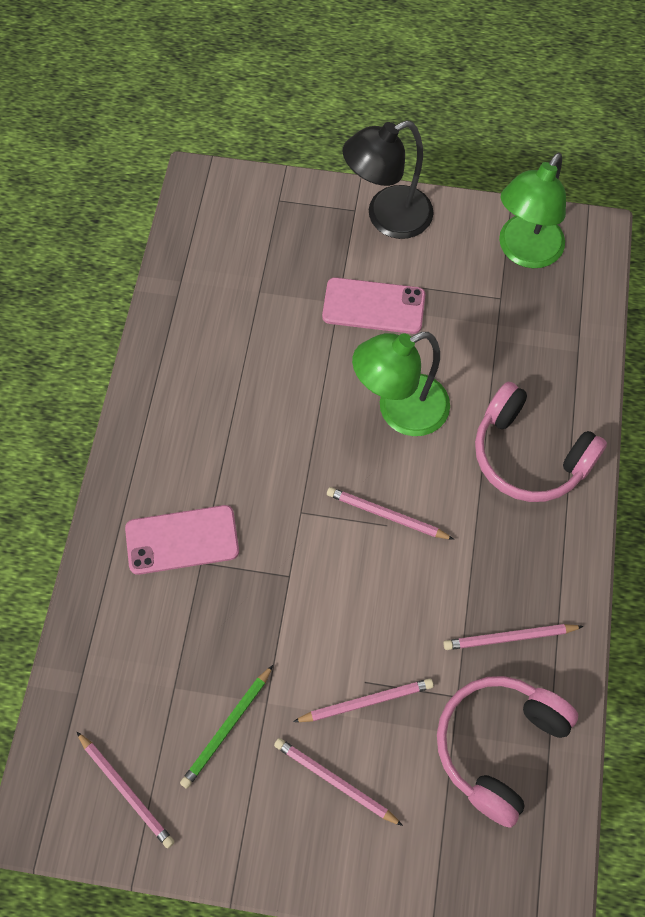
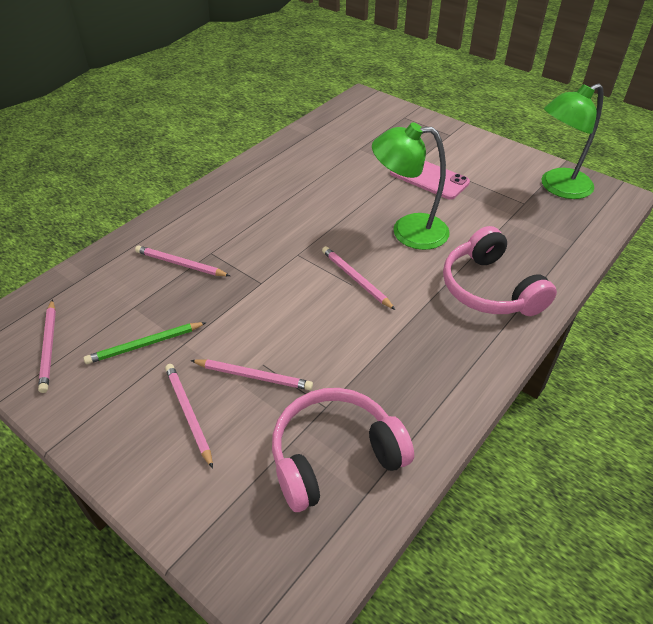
camera: 30 degrees right, 20 degrees down
pink phone [125,505,239,575] -> none
black lamp [343,120,434,239] -> none
pink pencil [443,624,584,650] -> pink pencil moved to [135,245,230,276]

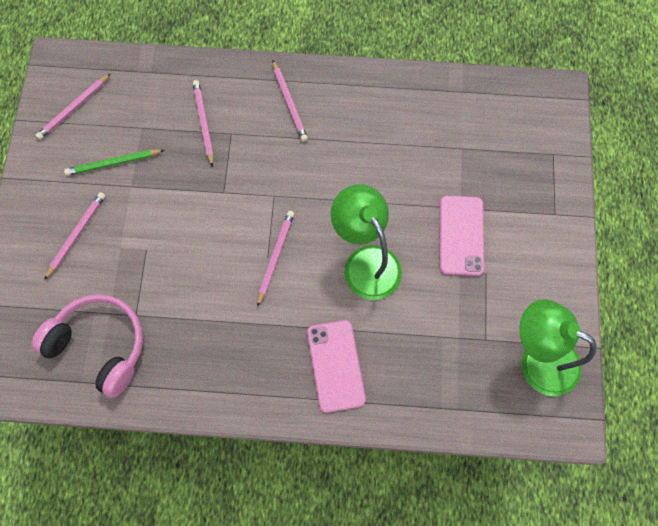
camera: 55 degrees right, 25 degrees up
green pencil [84,322,207,364] -> green pencil turned 45 degrees counterclockwise [64,150,164,176]
pink pencil [191,360,313,390] -> pink pencil moved to [273,61,308,142]
pink headphones [443,226,557,316] -> pink phone [307,320,366,413]

